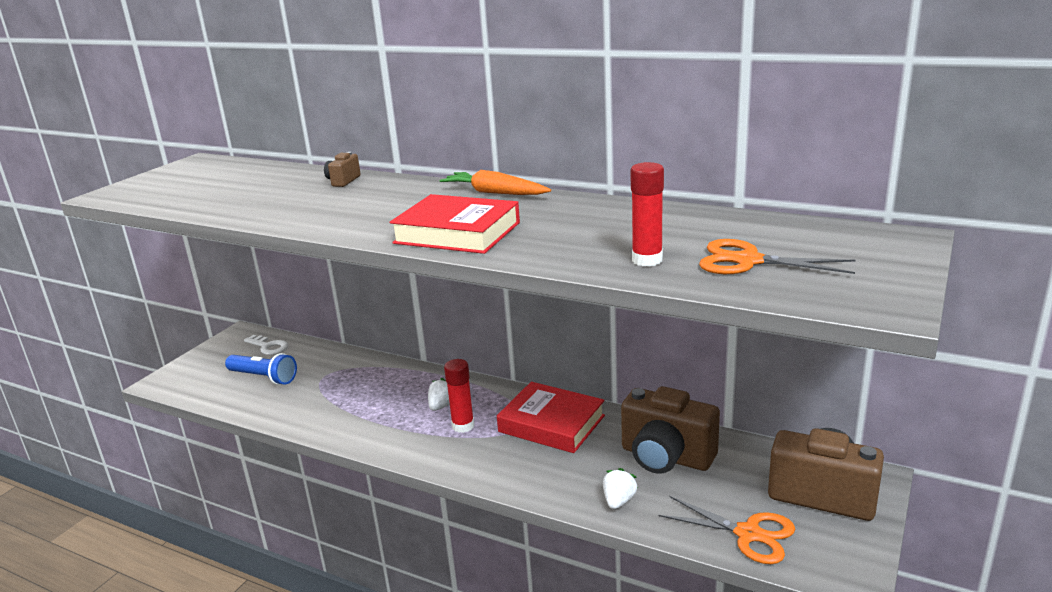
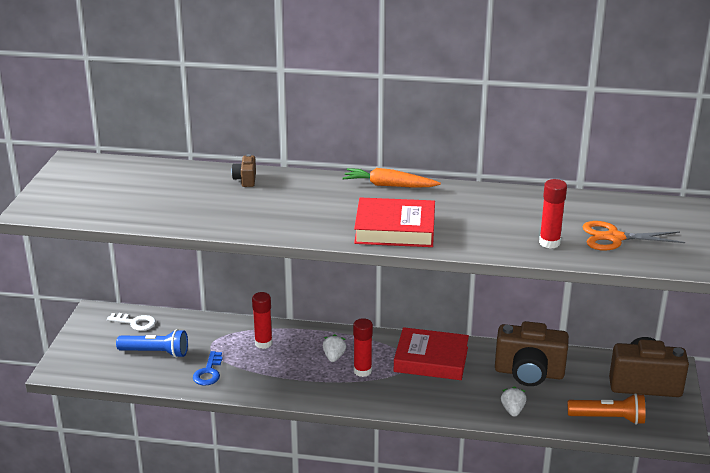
camera: 20 degrees left, 5 degrees up
orange scissors [658,496,795,564] -> orange flashlight [568,393,645,425]
none -> blue key [193,351,223,386]
none -> red glue stick [252,292,272,349]

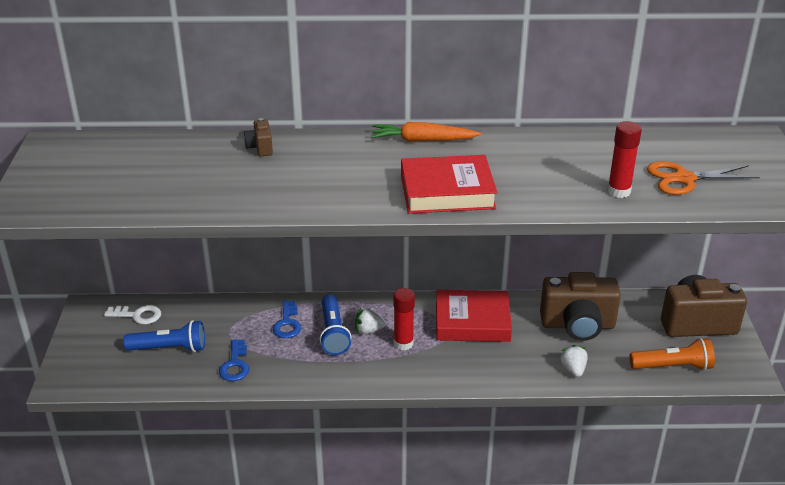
camera: 10 degrees left, 5 degrees up
red glue stick [252,292,272,349] -> blue key [273,300,301,338]
white strawberry [323,334,346,362] -> white strawberry turned 90 degrees counterclockwise [355,308,385,334]
none -> blue flashlight [320,295,351,355]

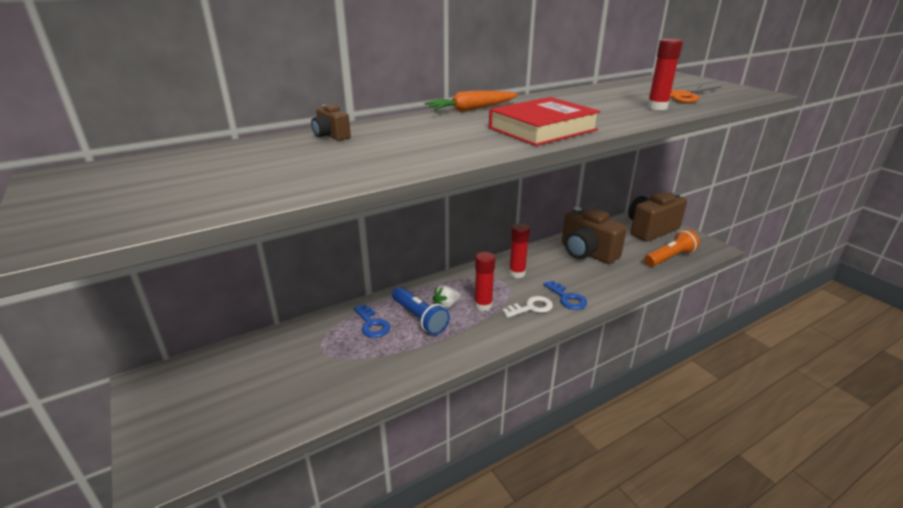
camera: 30 degrees left, 5 degrees down
white key [104,305,161,324] -> white key moved to [502,296,553,318]
blue flashlight [123,320,205,352] -> none
blue key [219,339,249,381] -> blue key moved to [543,280,587,310]
red book [436,290,512,342] -> red glue stick [509,224,530,278]
brown camera [540,272,621,341] -> brown camera turned 75 degrees clockwise [562,207,627,264]
white strawberry [559,345,588,377] -> none

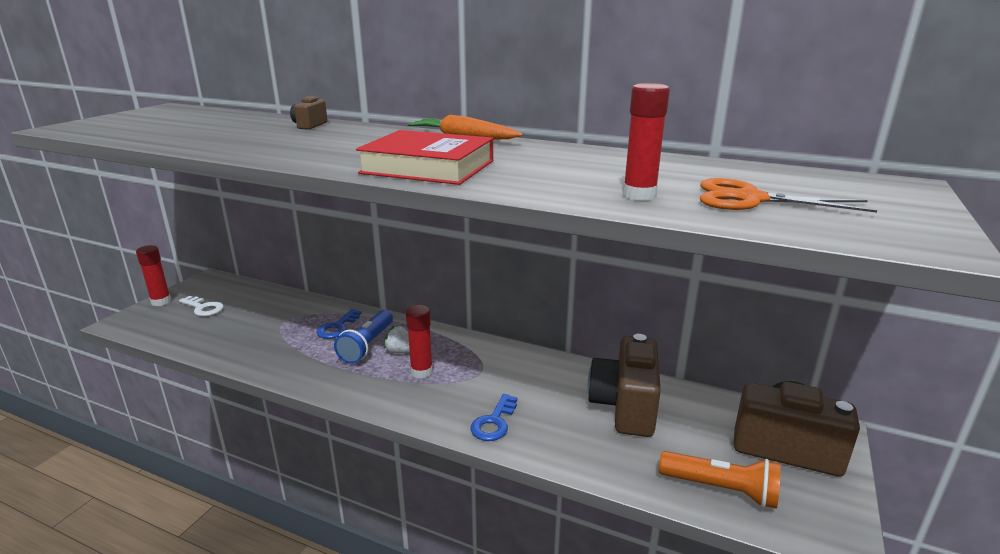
camera: 55 degrees right, 5 degrees down
white key [502,296,553,318] -> white key moved to [179,296,224,316]
red glue stick [509,224,530,278] -> red glue stick moved to [136,245,171,306]

